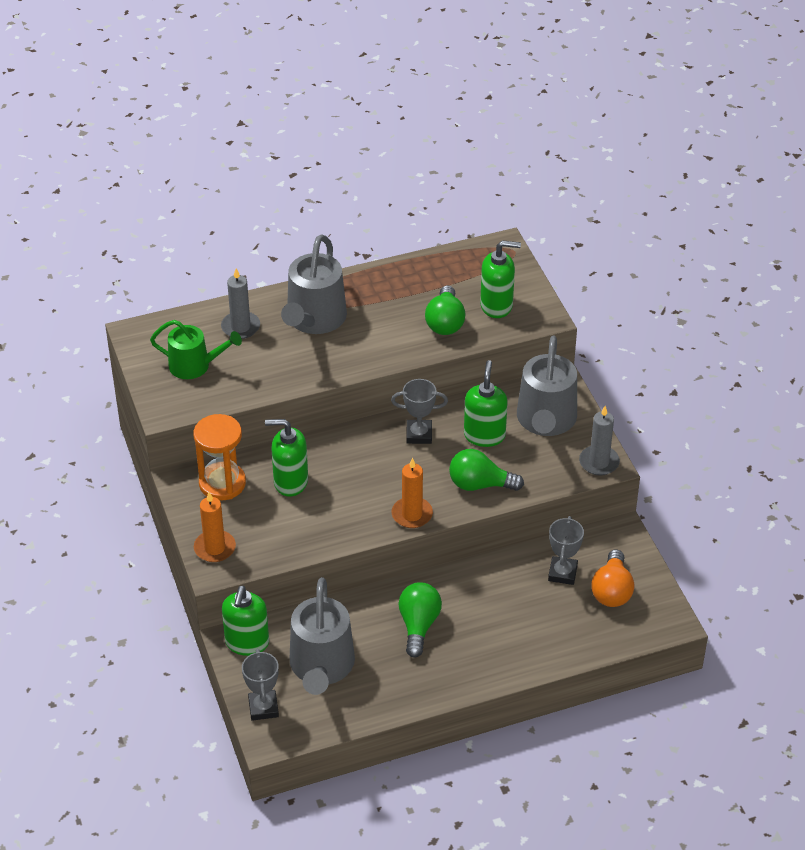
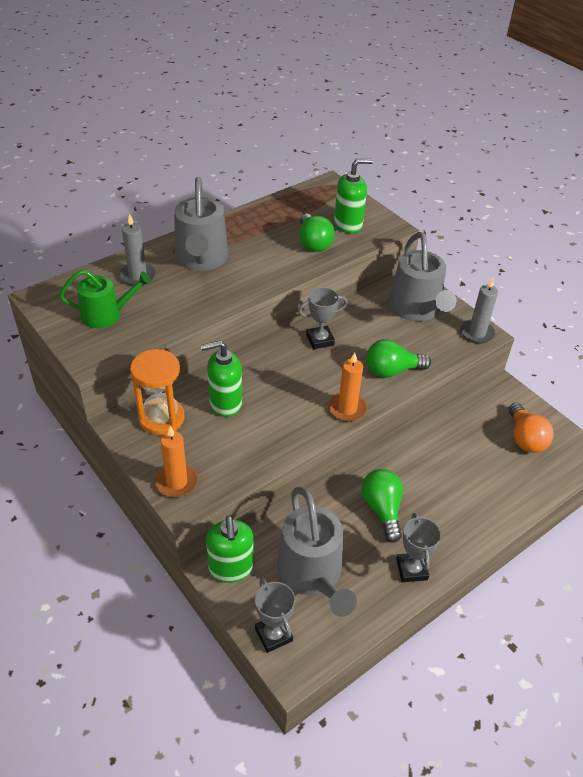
camera: 20 degrees left, 0 degrees up
green soap dispenser [464,360,508,447] -> none
grey trophy [548,516,584,585] -> grey trophy moved to [396,513,441,582]

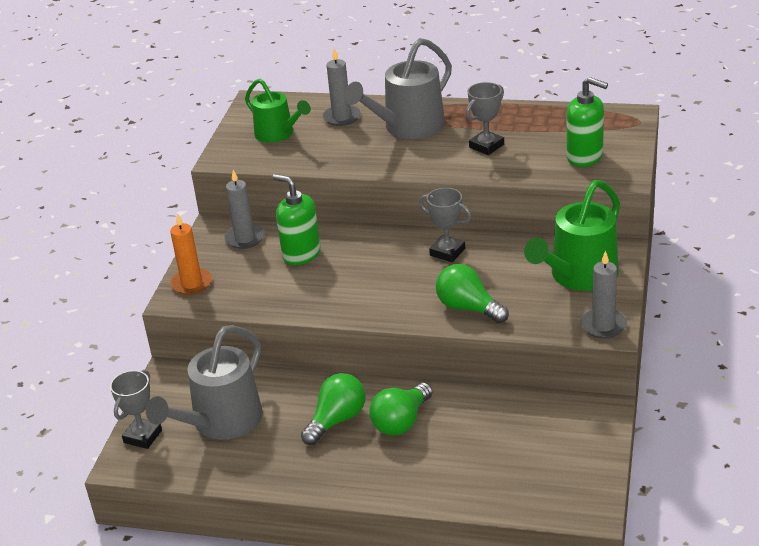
camera: 55 degrees right, 10 degrees down
orange hourglass [130,349,184,435] -> grey candle [224,170,265,249]
green soap dispenser [206,516,253,583] -> none
green light bulb [299,214,335,252] -> green light bulb moved to [369,383,433,436]
orange candle [328,353,367,422] -> none
grey watering can [389,232,456,321] -> green watering can [524,180,620,291]
grey trophy [396,513,441,582] -> grey trophy moved to [466,82,504,155]
orange light bulb [509,403,554,453] -> none

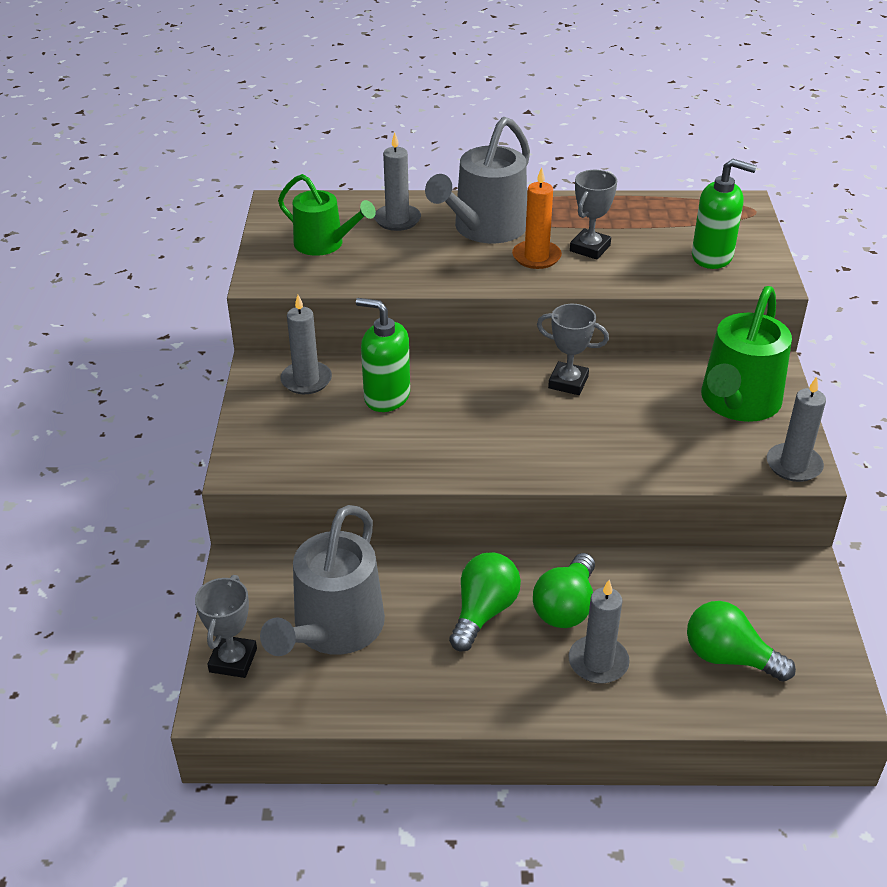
camera: 15 degrees left, 5 degrees up
orange candle [170,213,212,295] -> orange candle moved to [512,167,562,269]
green light bulb [436,264,509,323] -> green light bulb moved to [687,601,796,682]
none -> grey candle [569,580,630,684]

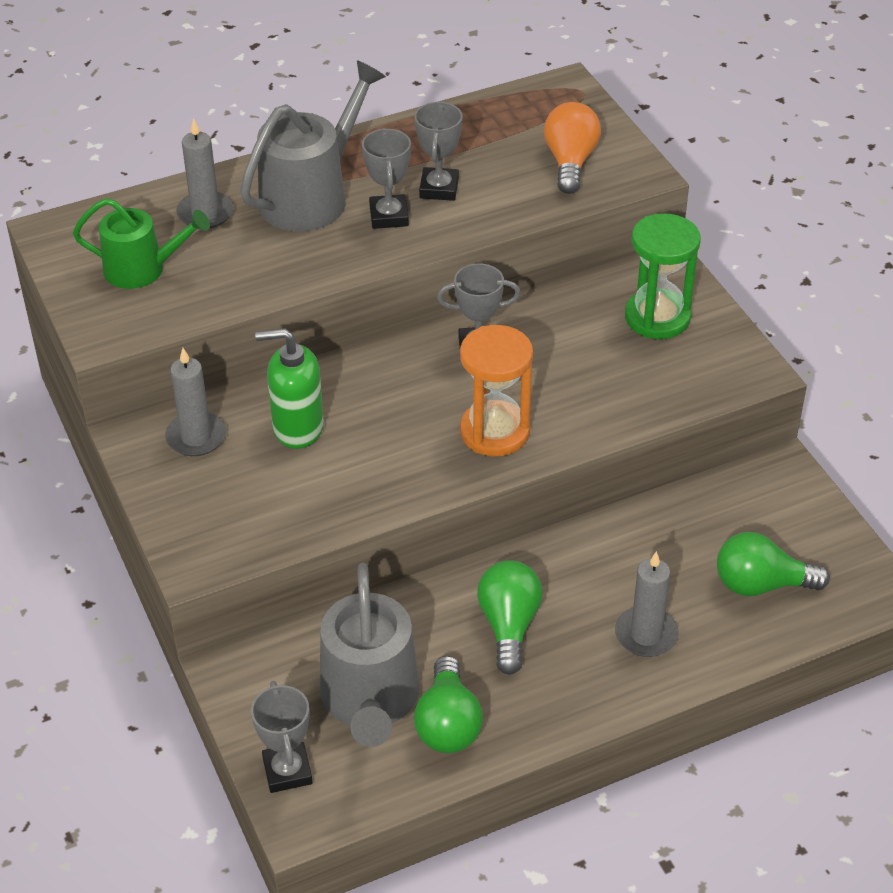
camera: 25 degrees left, 5 degrees up
grey watering can [425,117,530,243] -> grey watering can turned 150 degrees counterclockwise [240,60,386,232]
orange candle [512,167,562,269] -> grey trophy [362,128,411,229]
green light bulb [533,553,595,628] -> green light bulb moved to [414,656,483,753]
green soap dispenser [692,159,757,269] -> orange light bulb [544,102,601,194]
green watering can [701,286,792,422] -> green hourglass [625,213,701,339]
grey candle [767,376,826,482] -> none
none -> orange hourglass [460,325,533,456]

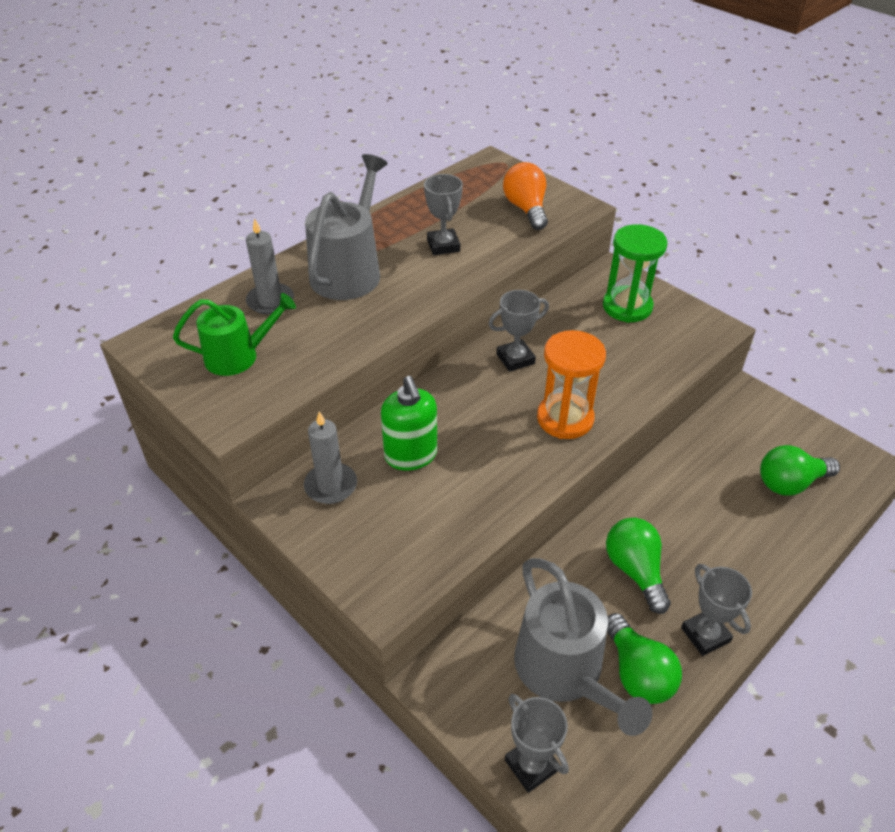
camera: 20 degrees left, 0 degrees up
green soap dispenser [255,329,324,449] -> green soap dispenser turned 90 degrees counterclockwise [381,376,437,471]
grey trophy [362,128,411,229] -> grey trophy moved to [681,564,752,656]
grey candle [615,551,679,657] -> none

